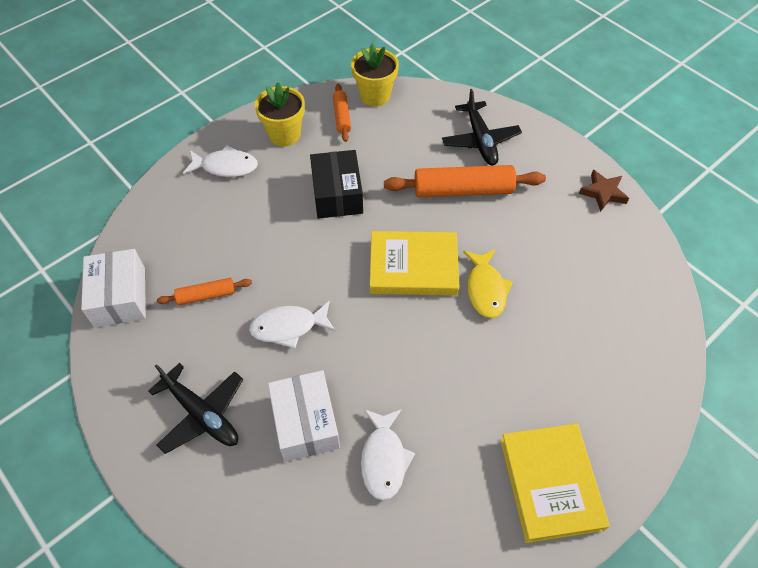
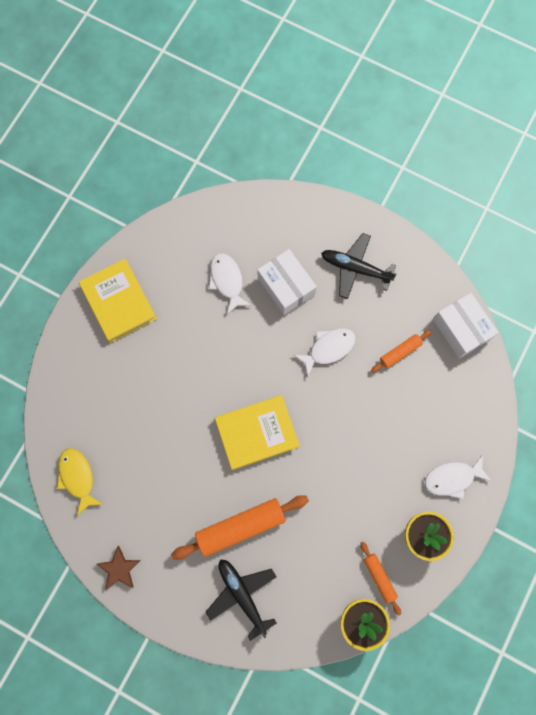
camera: 160 degrees right, 20 degrees up
black box [310,150,363,219] -> none
yellow fish [463,249,513,318] -> yellow fish moved to [57,448,103,516]

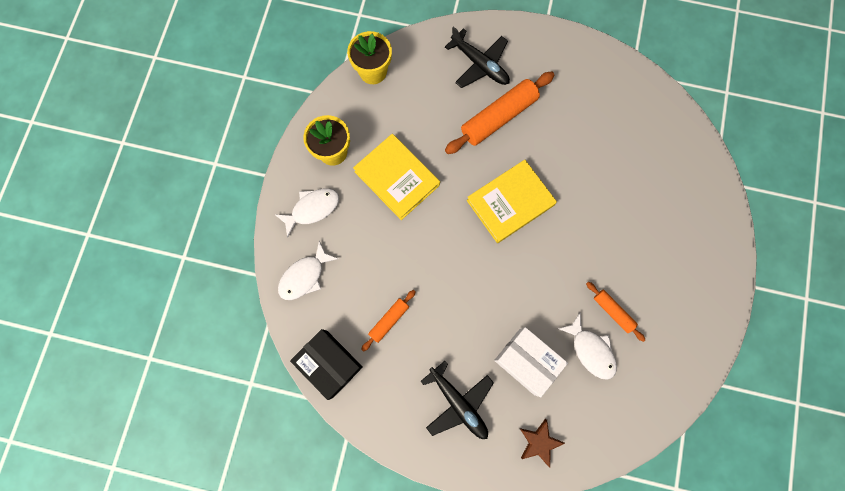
camera: 165 degrees right, 0 degrees up
yellow fish [57,448,103,516] -> none
yellow book [79,259,157,343] -> yellow book moved to [353,134,440,220]
brown star [97,546,141,590] -> brown star moved to [520,419,565,467]
white fish [294,328,356,376] -> white fish moved to [278,240,338,300]
black plane [321,233,397,299] -> black plane turned 45 degrees clockwise [421,361,494,439]
orange rolling pin [360,542,401,615] -> orange rolling pin moved to [586,282,645,342]
white box [433,293,499,358] -> black box [290,329,363,400]

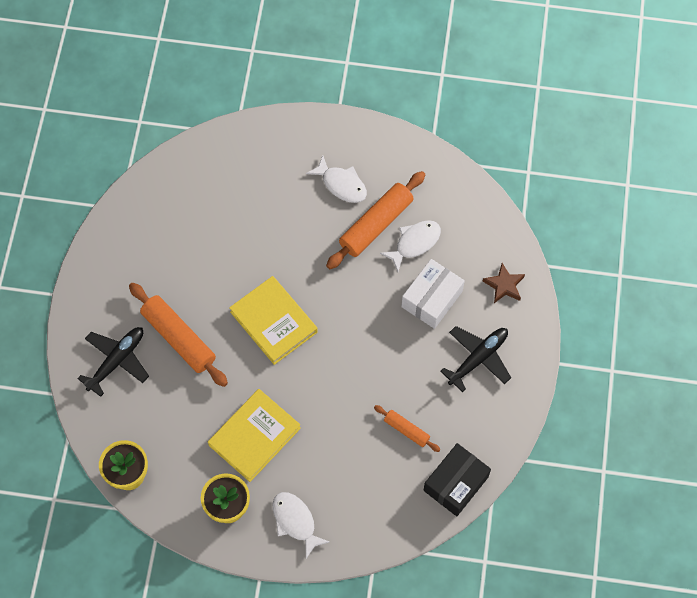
camera: 95 degrees left, 10 degrees down
white fish [278,240,338,300] -> white fish moved to [306,155,367,203]
orange rolling pin [586,282,645,342] -> orange rolling pin [326,171,426,269], size x1.88

